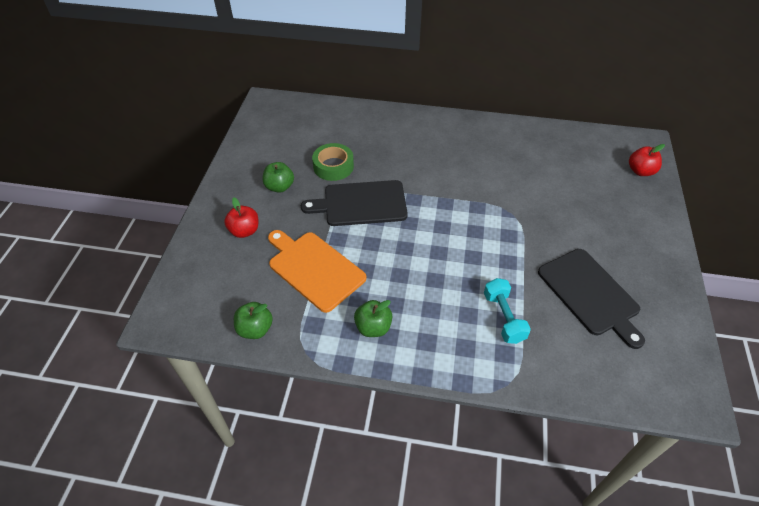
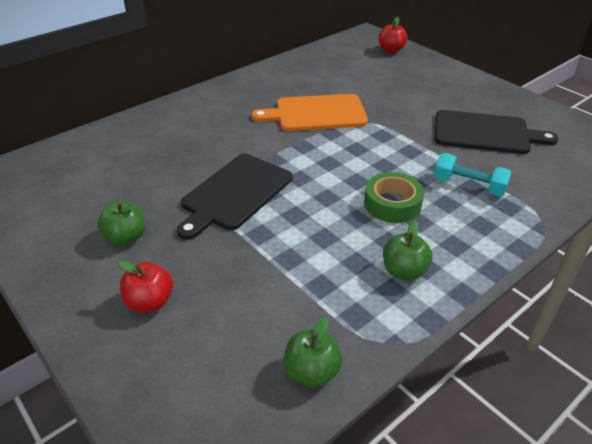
camera: 50 degrees left, 10 degrees down
orange cutting board [268,230,367,313] -> orange cutting board moved to [252,94,368,131]
green tape [312,143,354,181] -> green tape moved to [364,172,424,223]

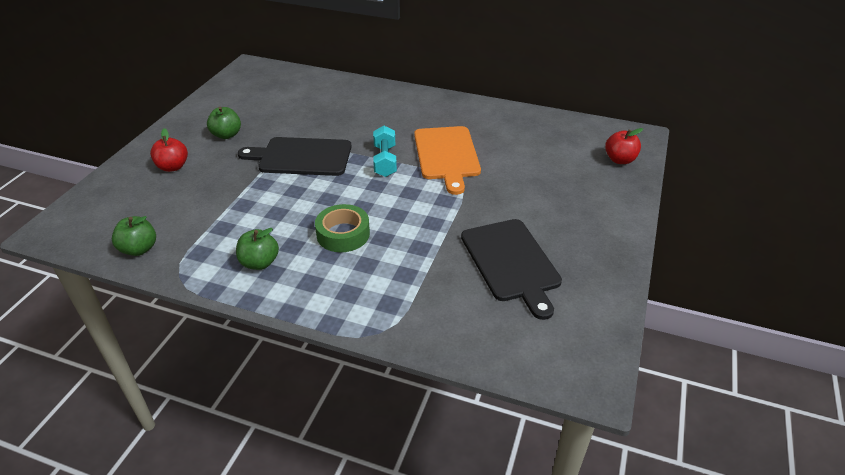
camera: 60 degrees right, 0 degrees up
orange cutting board [252,94,368,131] -> orange cutting board turned 150 degrees counterclockwise [414,126,481,195]
turquoise dumbbell [434,153,512,197] -> turquoise dumbbell moved to [373,126,397,177]

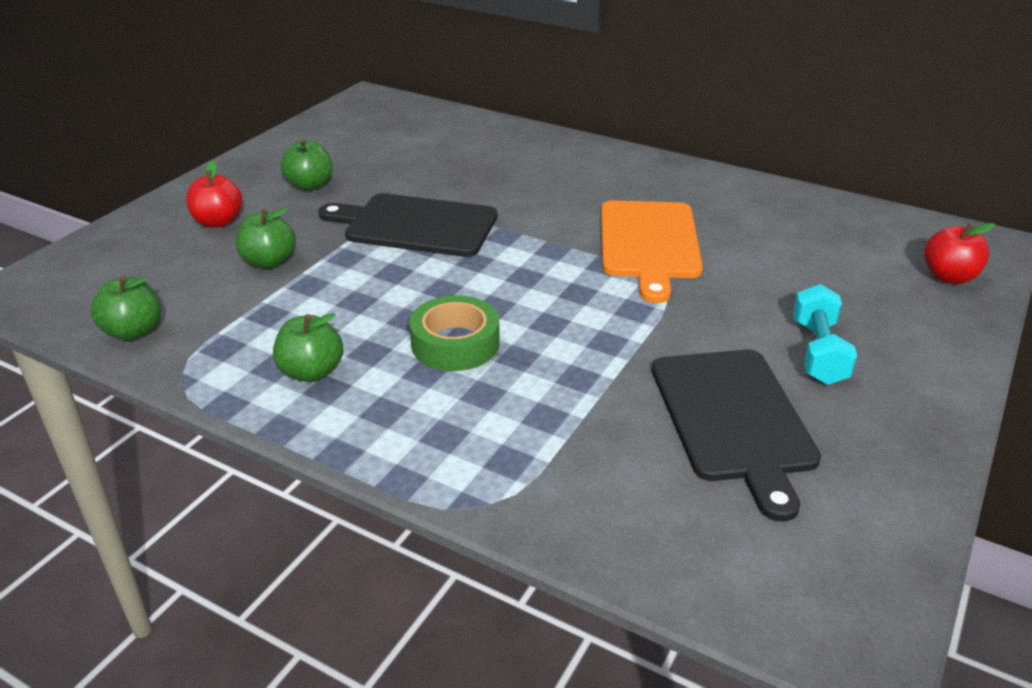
camera: 10 degrees right, 5 degrees down
turquoise dumbbell [373,126,397,177] -> turquoise dumbbell moved to [793,284,857,385]
none -> green apple [236,208,296,268]

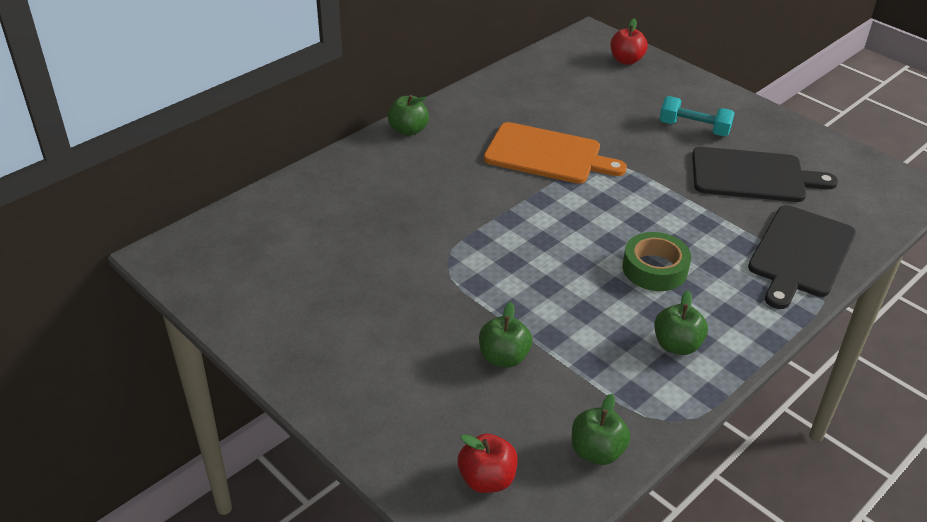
camera: 75 degrees left, 5 degrees up
red apple [186,160,242,228] -> red apple moved to [458,434,518,493]
green apple [281,139,332,191] -> green apple moved to [388,95,429,136]
black cutting board [319,193,497,257] -> black cutting board moved to [748,205,856,309]

